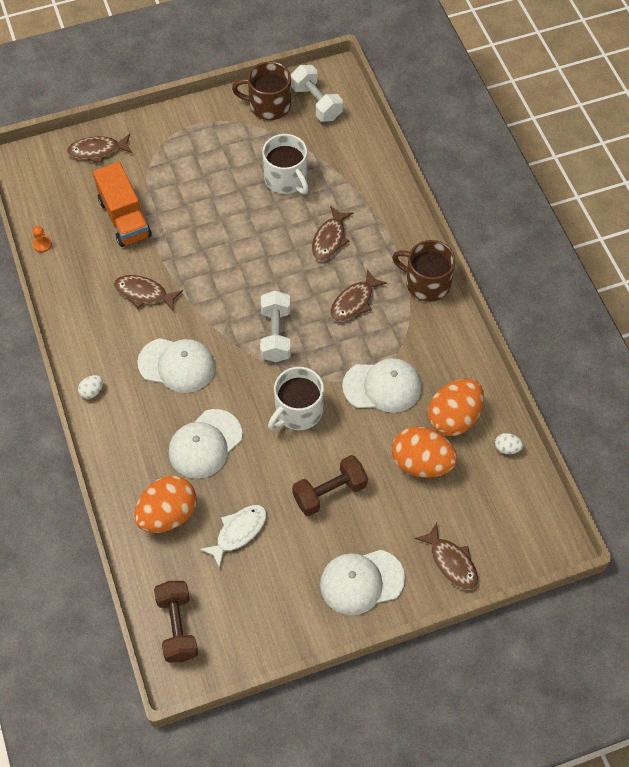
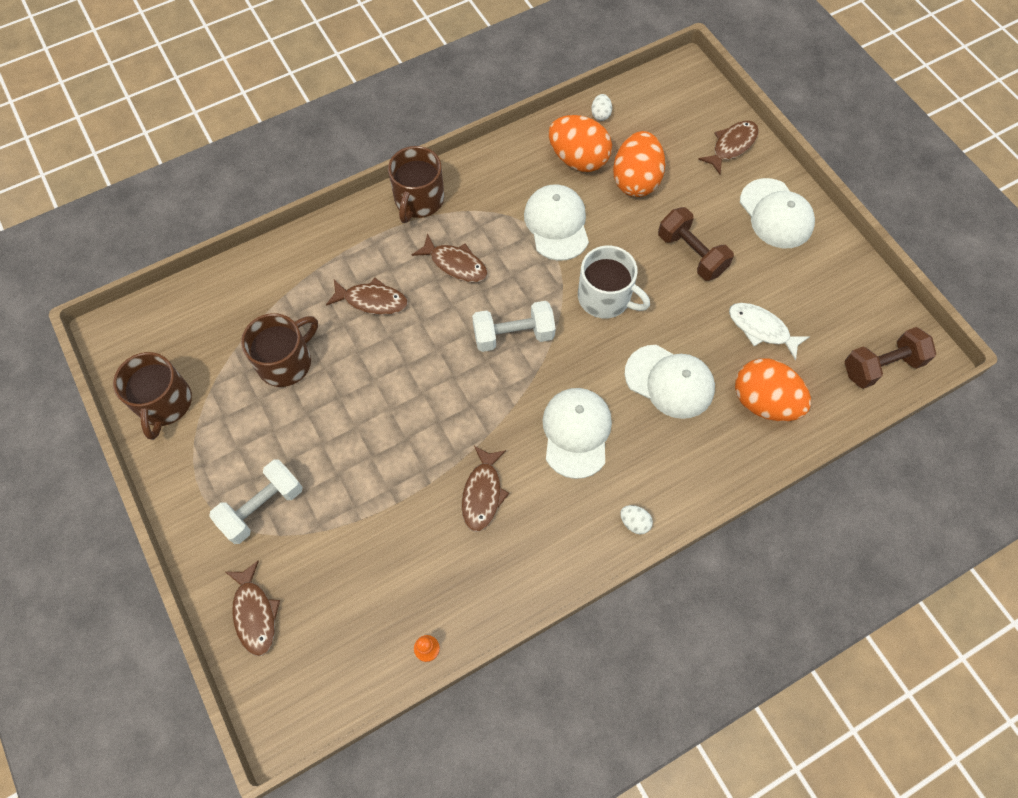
camera: 100 degrees left, 5 degrees up
orange truck [93,162,152,247] -> none
white mug [262,134,308,194] -> brown mug [241,313,318,387]
white dumbbell [291,65,343,122] -> white dumbbell moved to [209,459,303,544]

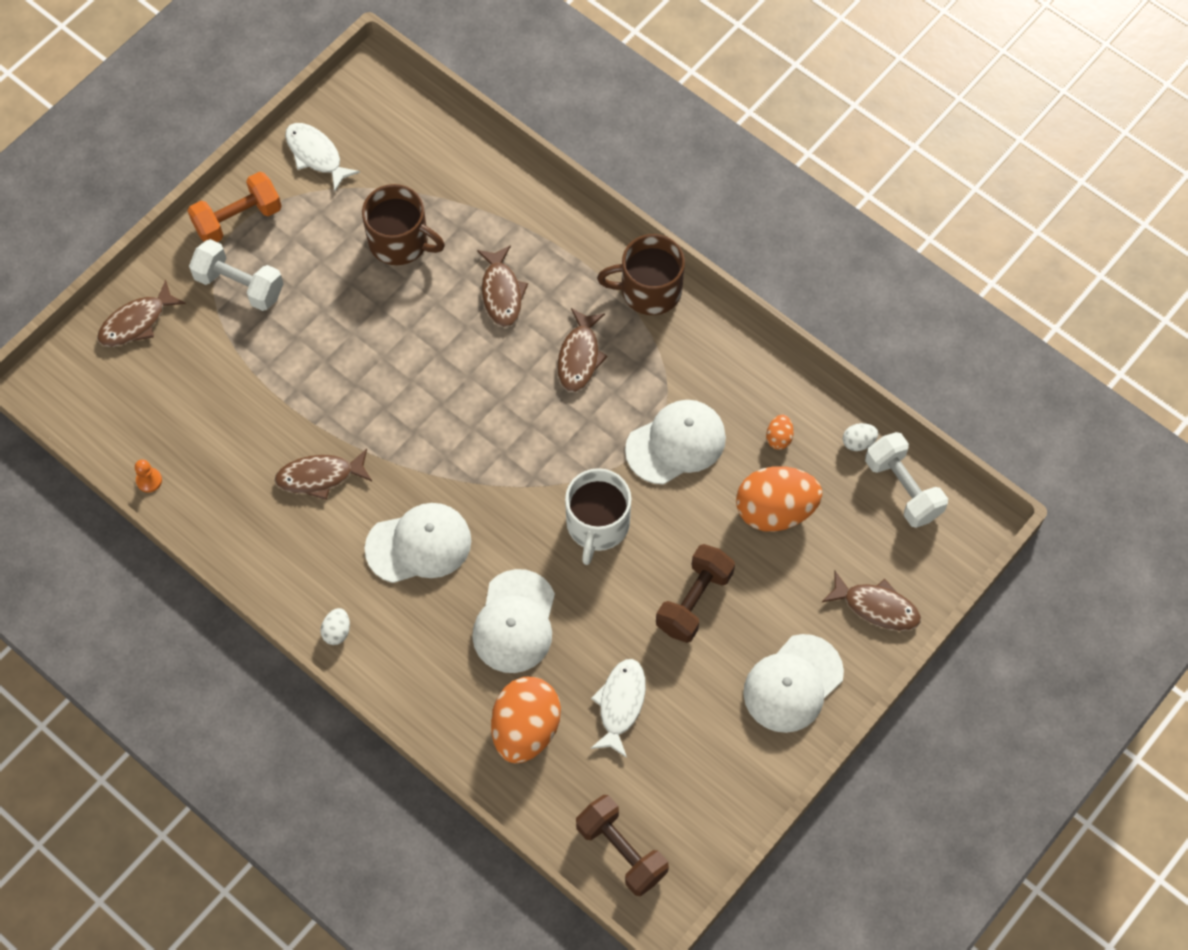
camera: 70 degrees right, 0 degrees up
brown mug [113,352,192,440] -> white fish [285,123,360,192]
white dumbbell [472,301,556,352] -> white dumbbell moved to [865,432,948,528]
orange egg [549,115,612,172] -> orange egg [766,415,794,450], size x0.43
none -> orange dumbbell [188,172,282,242]

